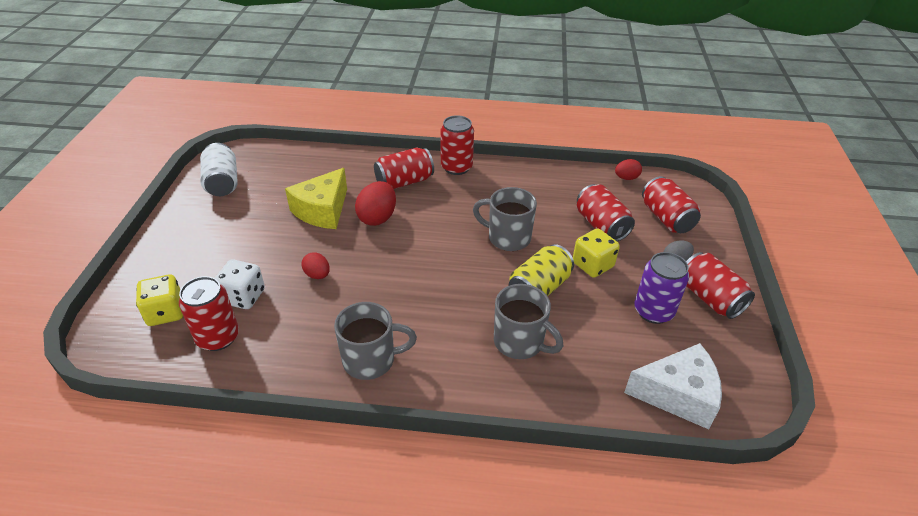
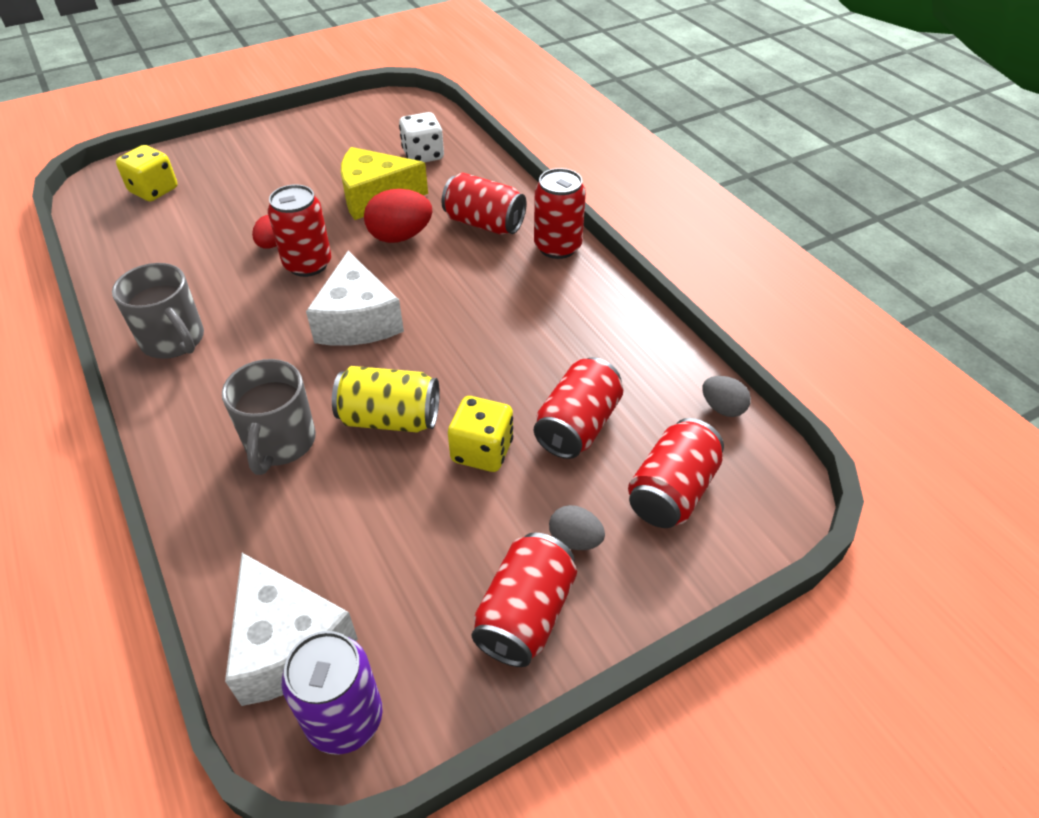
camera: 55 degrees right, 5 degrees up
red can [179,276,239,351] -> red can moved to [268,184,332,277]
white can [200,143,237,196] -> none
white dice [215,260,265,309] -> white dice moved to [399,112,444,162]
grey mug [473,187,537,251] -> none
red egg [615,159,642,180] -> grey egg [702,376,751,417]
purple can [634,252,689,324] -> purple can moved to [282,631,383,755]
none -> white cheese [306,251,404,346]

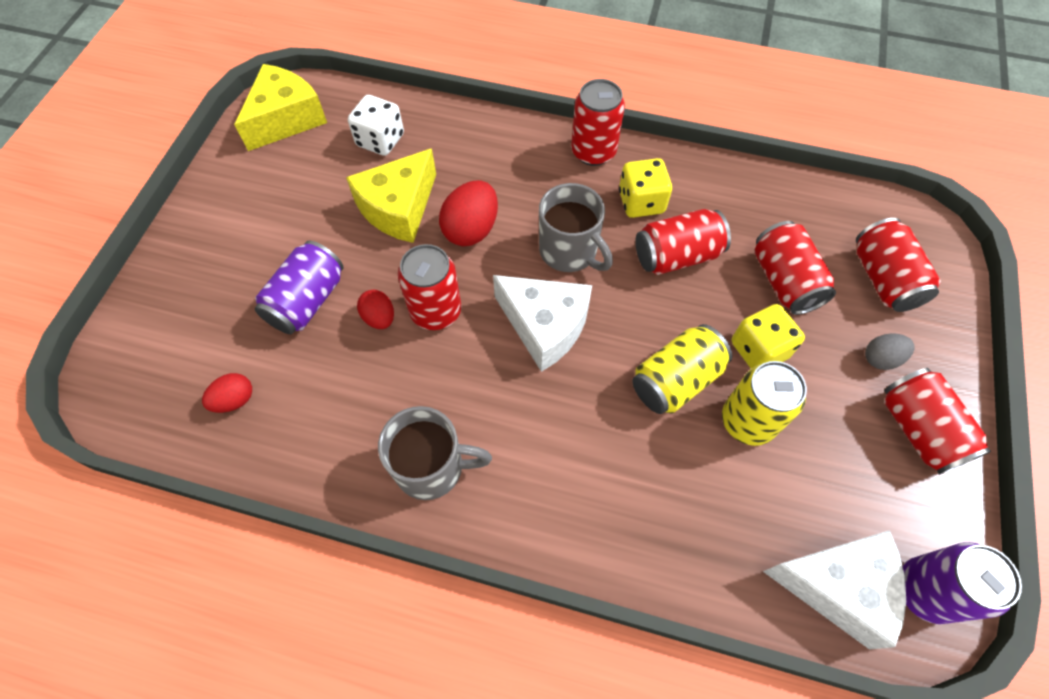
camera: 45 degrees left, 15 degrees up
yellow dice [116,145,178,201] -> yellow dice moved to [619,158,672,218]
grey mug [222,359,316,475] -> grey mug moved to [539,183,613,272]
red can [441,173,527,235] -> red can moved to [635,209,731,275]
grey egg [702,376,751,417] -> none
none -> red egg [202,373,252,413]
none -> yellow cheese [234,64,327,151]
none -> purple can [255,240,344,334]
none -> yellow can [722,361,807,446]

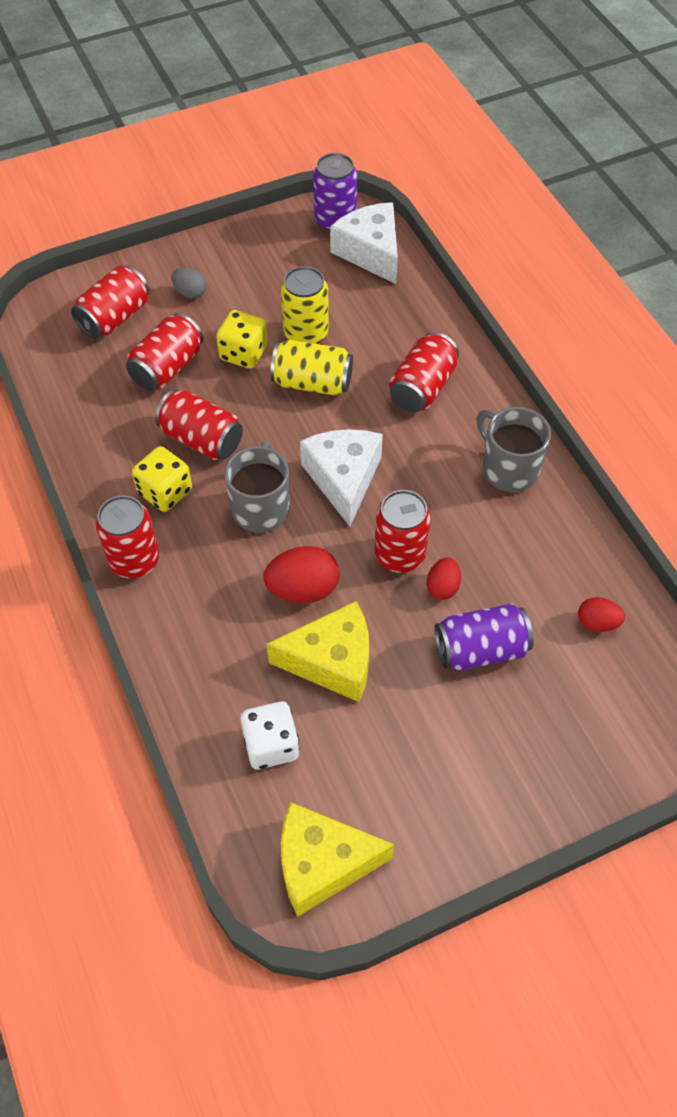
camera: 130 degrees left, 5 degrees down
red can [884,368,991,475] -> red can moved to [389,332,459,412]

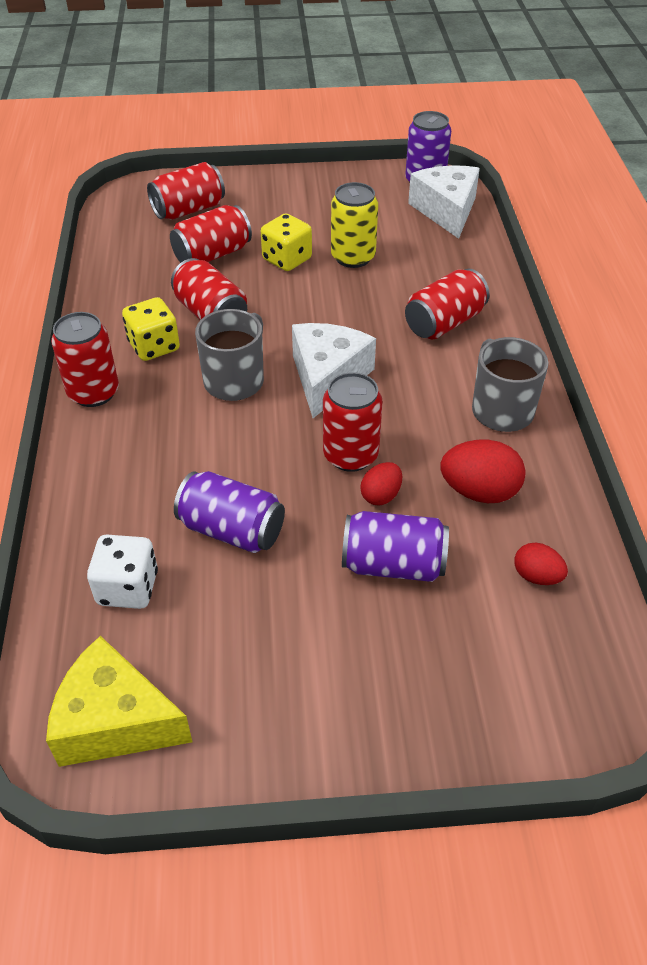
camera: 20 degrees right, 10 degrees down
grey egg [171,268,207,299] -> none
red egg [263,546,339,603] -> red egg moved to [440,440,526,503]
yellow cheese [267,601,369,702] -> purple can [174,471,285,553]
yellow can [270,340,353,396] -> none

